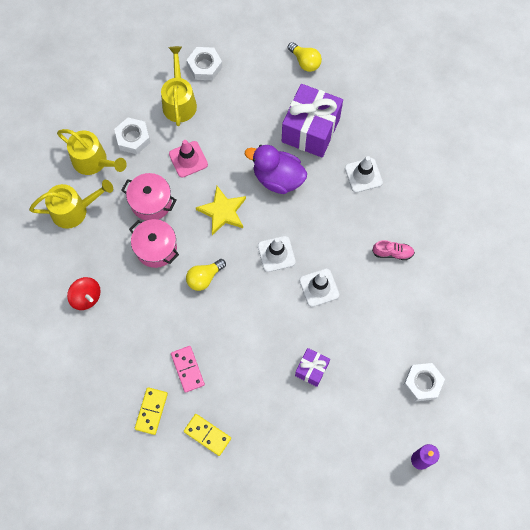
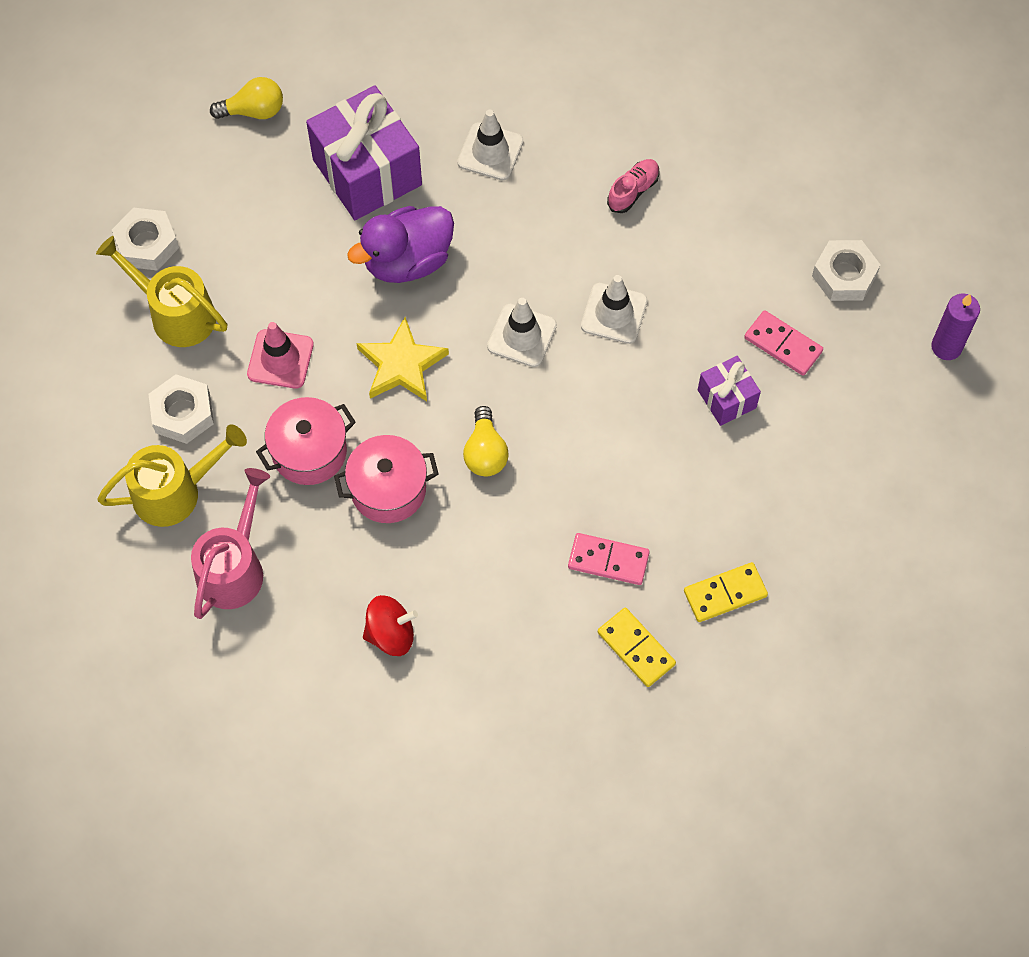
camera: 55 degrees left, 5 degrees down
yellow watering can [29,180,113,229] -> pink watering can [191,468,270,619]
none -> pink domino [744,310,823,376]

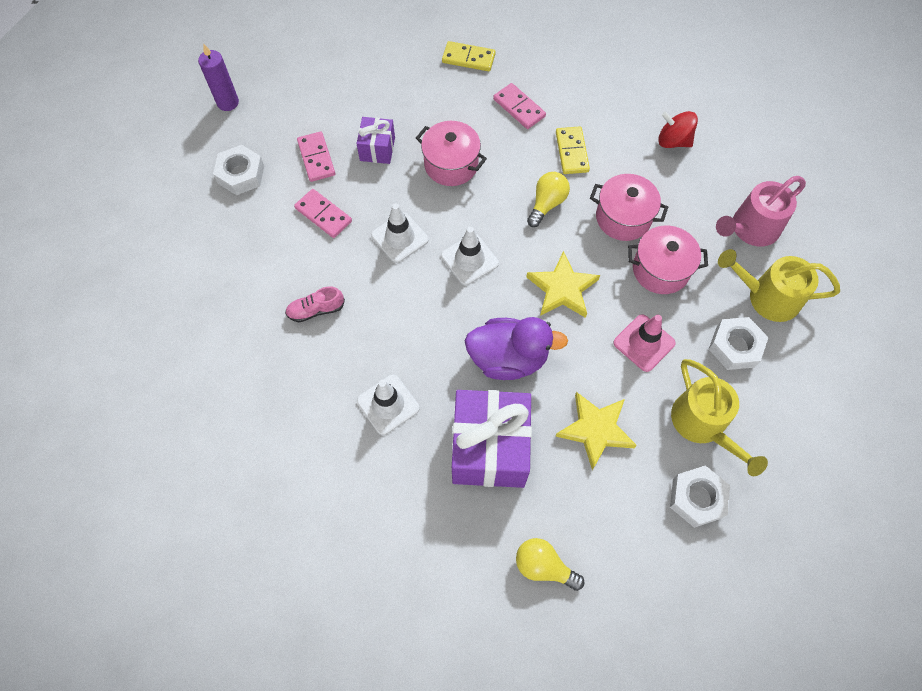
camera: 145 degrees left, 0 degrees up
yellow domino [598,608,676,687] -> yellow domino moved to [556,126,590,174]
none -> pink domino [294,189,352,238]
none -> pink pot [416,121,487,186]
none -> yellow star [556,392,637,470]

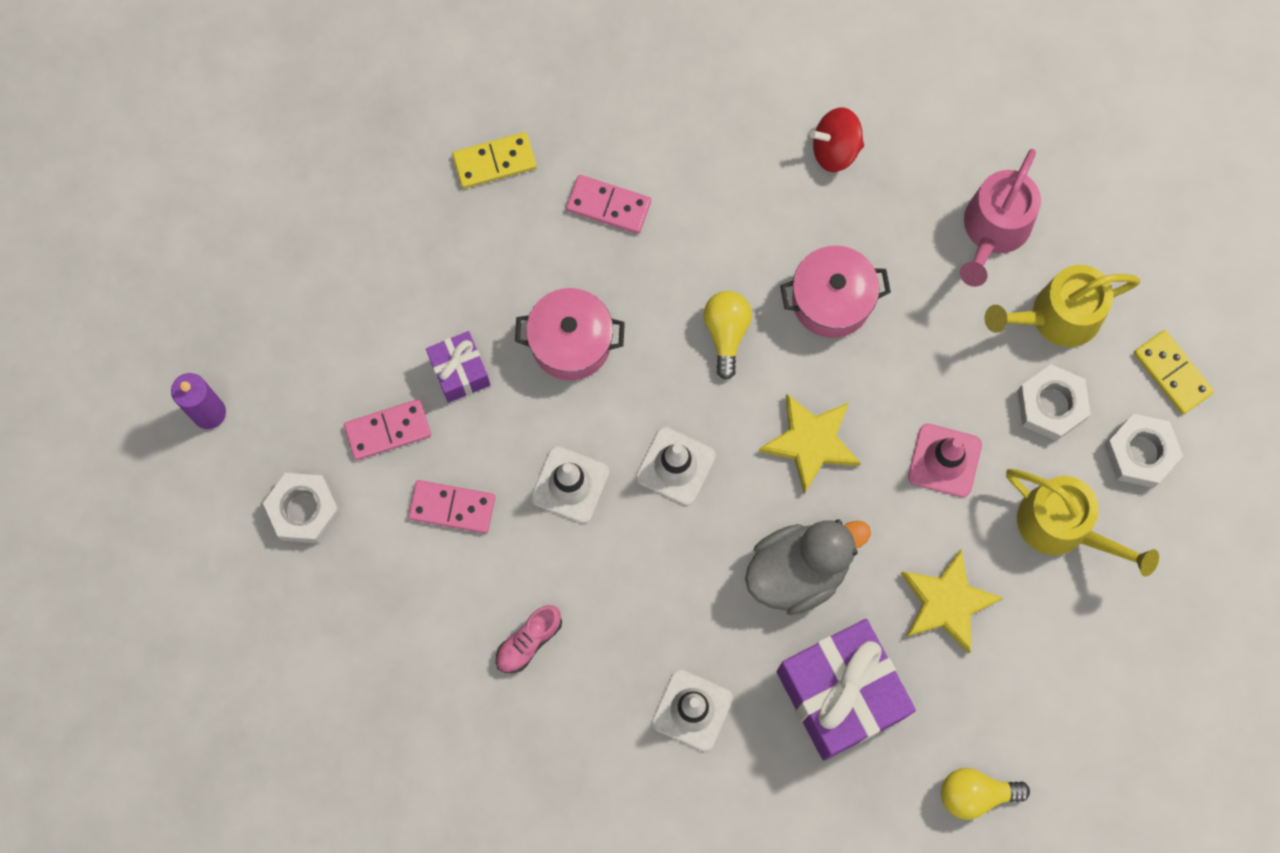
camera: 30 degrees left, 10 degrees up
pink domino [297,132,335,182] -> pink domino turned 60 degrees counterclockwise [344,399,431,460]
purple duck [465,317,568,380] -> grey duck [745,520,871,615]
yellow domino [556,126,590,174] -> yellow domino moved to [1134,330,1214,414]
pink pot [628,226,708,294] -> none
white nut [670,465,730,528] -> white nut moved to [1104,414,1183,488]

